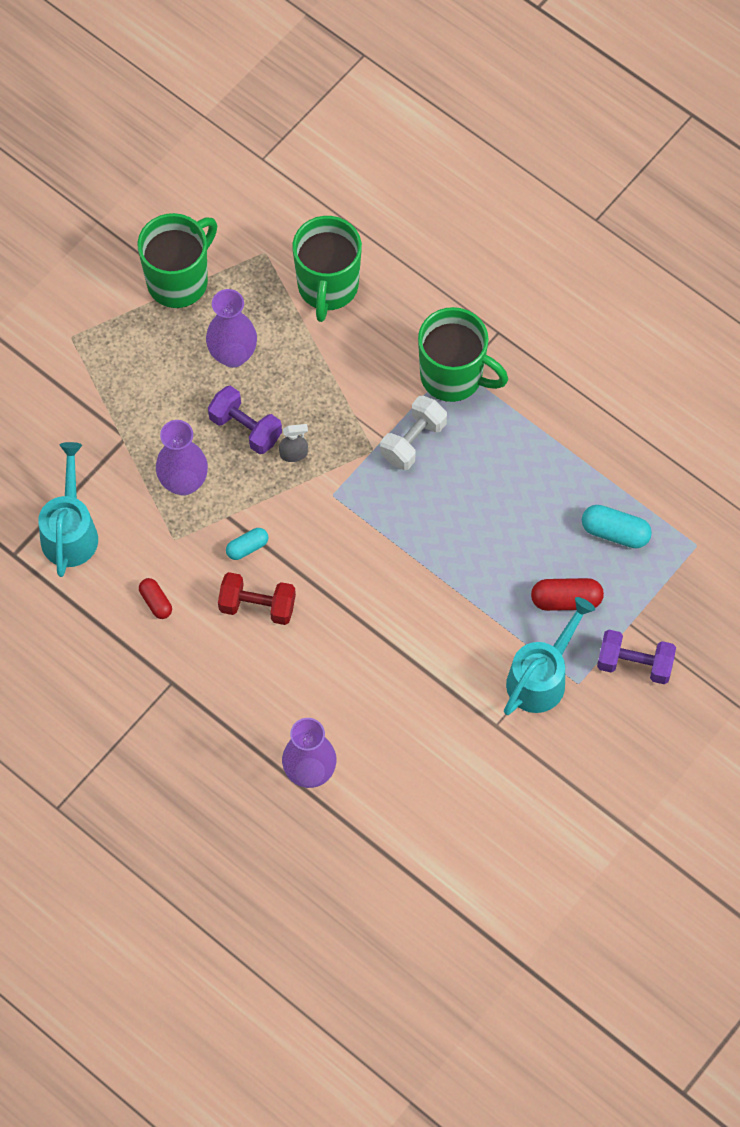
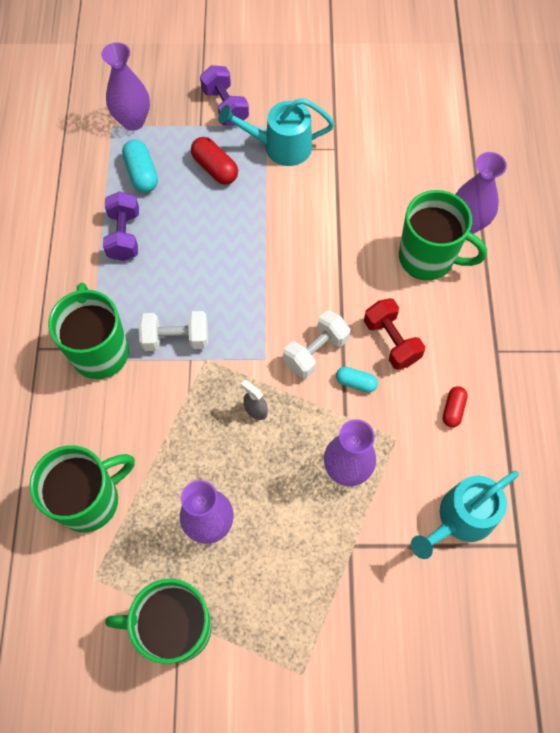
camera: 130 degrees left, 0 degrees up
purple dumbbell [208,386,282,454] -> purple dumbbell moved to [103,191,139,261]
none -> purple vase [101,42,150,131]
none -> white dumbbell [283,311,350,378]
none -> green mug [399,190,487,280]

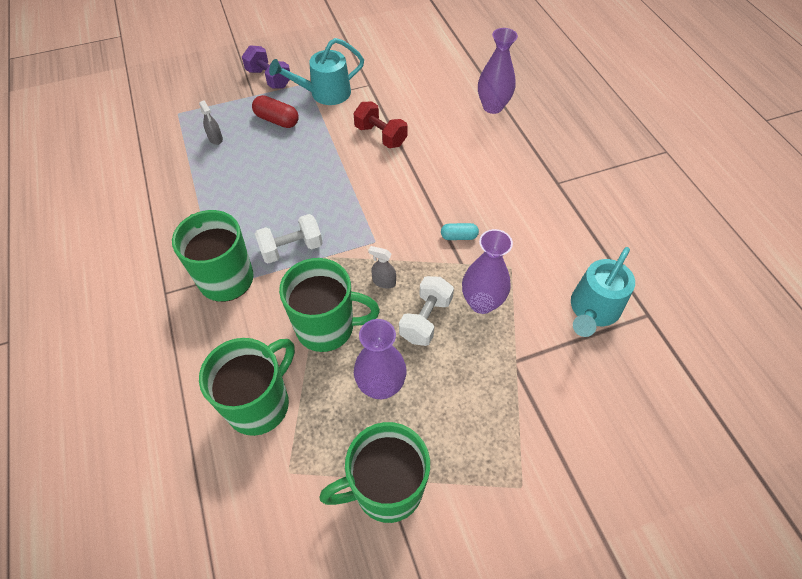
camera: 20 degrees left, 10 degrees down
purple vase [101,42,150,131] -> none
purple dumbbell [103,191,139,261] -> none
turquoise capsule [122,139,158,193] -> grey spray bottle [199,100,223,145]
white dumbbell [283,311,350,378] -> white dumbbell moved to [399,276,454,346]
red dumbbell [364,298,425,370] -> red dumbbell moved to [353,101,408,148]
green mug [399,190,487,280] -> green mug moved to [279,258,380,352]
red capsule [443,386,468,427] -> none

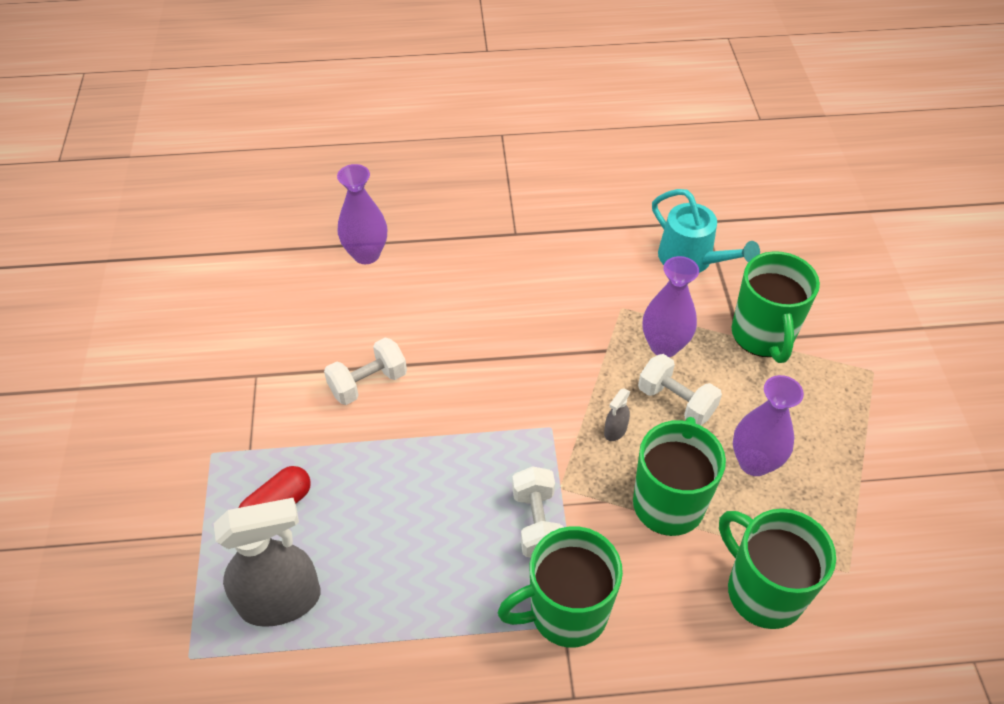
camera: 75 degrees left, 5 degrees down
grey spray bottle [199,100,223,145] -> grey spray bottle [214,498,320,627], size x2.40
purple dumbbell [242,45,290,89] -> none
turquoise watering can [269,38,364,105] -> none
green mug [319,422,430,523] -> green mug moved to [732,251,820,363]
red dumbbell [353,101,408,148] -> white dumbbell [324,337,407,405]
turquoise capsule [441,223,479,240] -> none

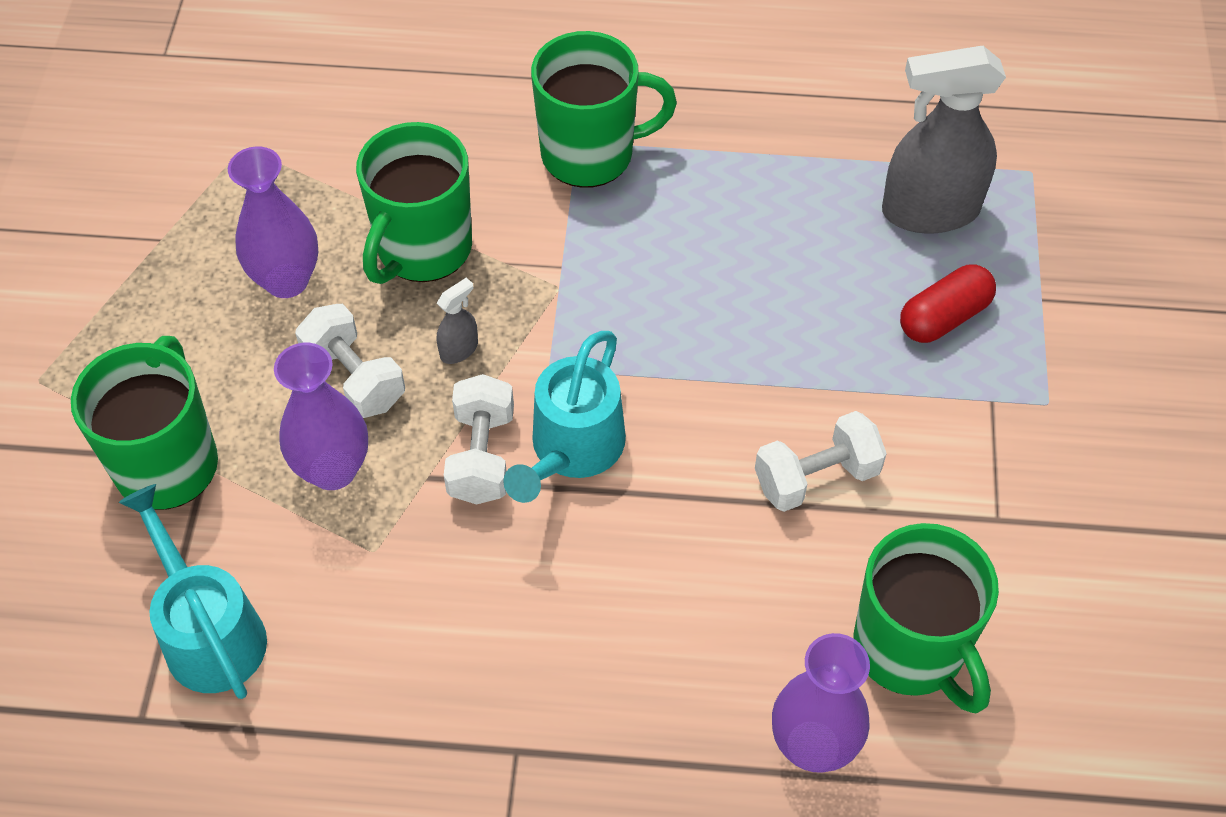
camera: 170 degrees left, 5 degrees up
white dumbbell [512,466,564,558] -> white dumbbell moved to [444,374,514,505]
green mug [719,509,836,629] -> green mug moved to [853,523,999,714]
none -> turquoise watering can [503,331,626,503]

